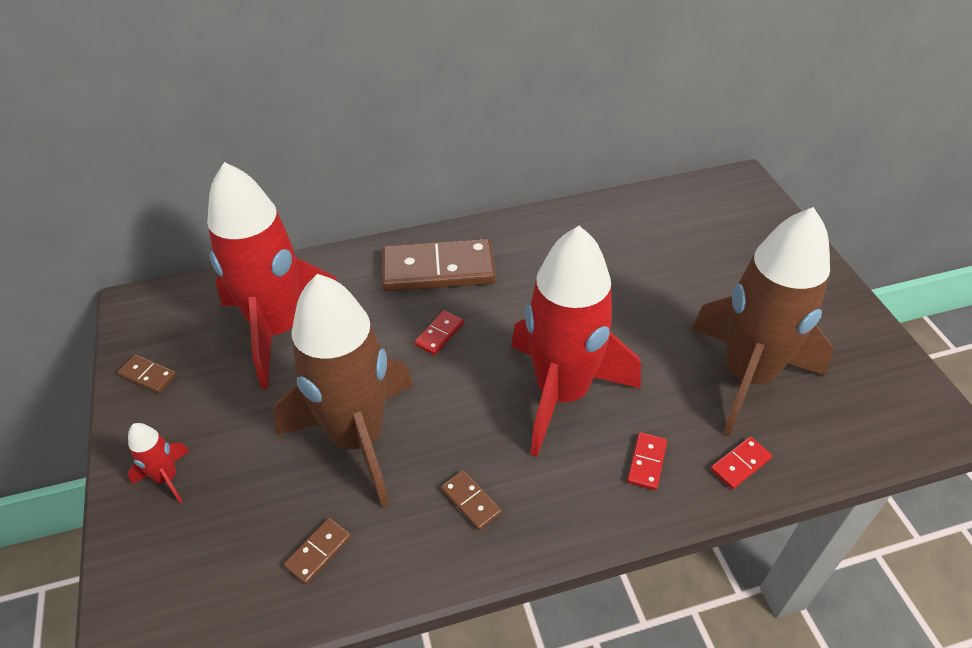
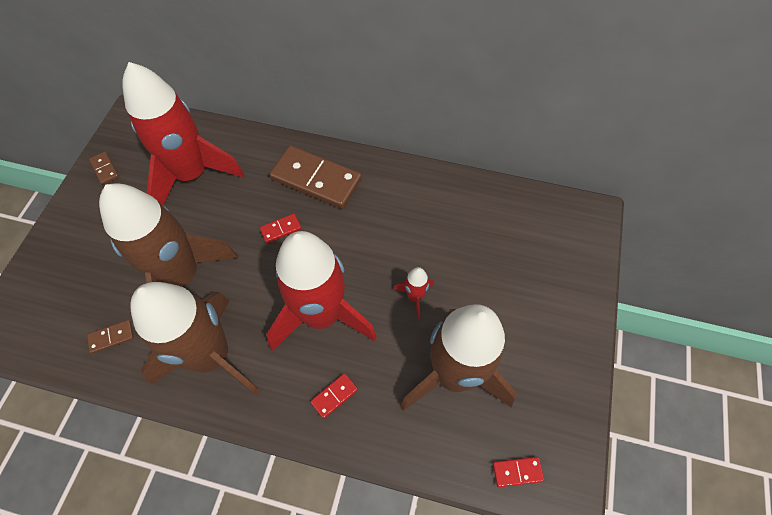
camera: 30 degrees right, 15 degrees up
red rocket [128,423,189,503] -> red rocket moved to [393,267,434,319]
brown domino [441,470,502,531] -> brown rocket [130,282,259,395]
red domino [710,437,772,489] -> red domino moved to [493,457,544,487]

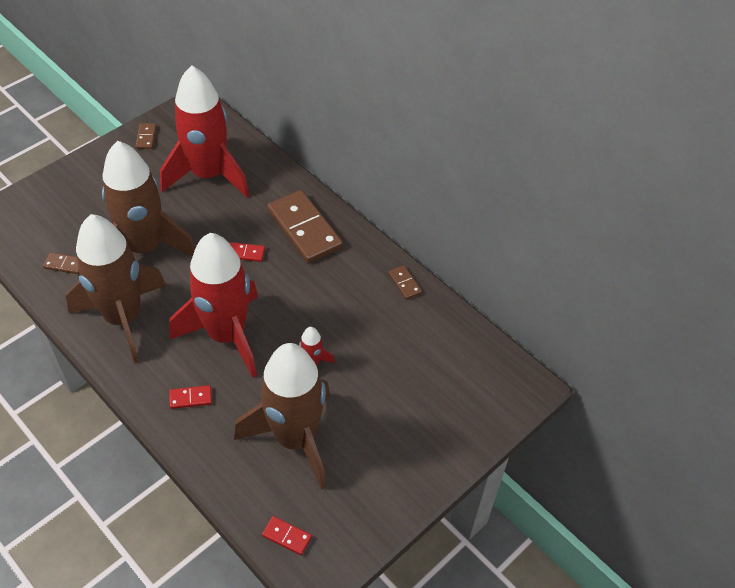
camera: 30 degrees right, 10 degrees down
none -> brown domino [388,265,422,300]

